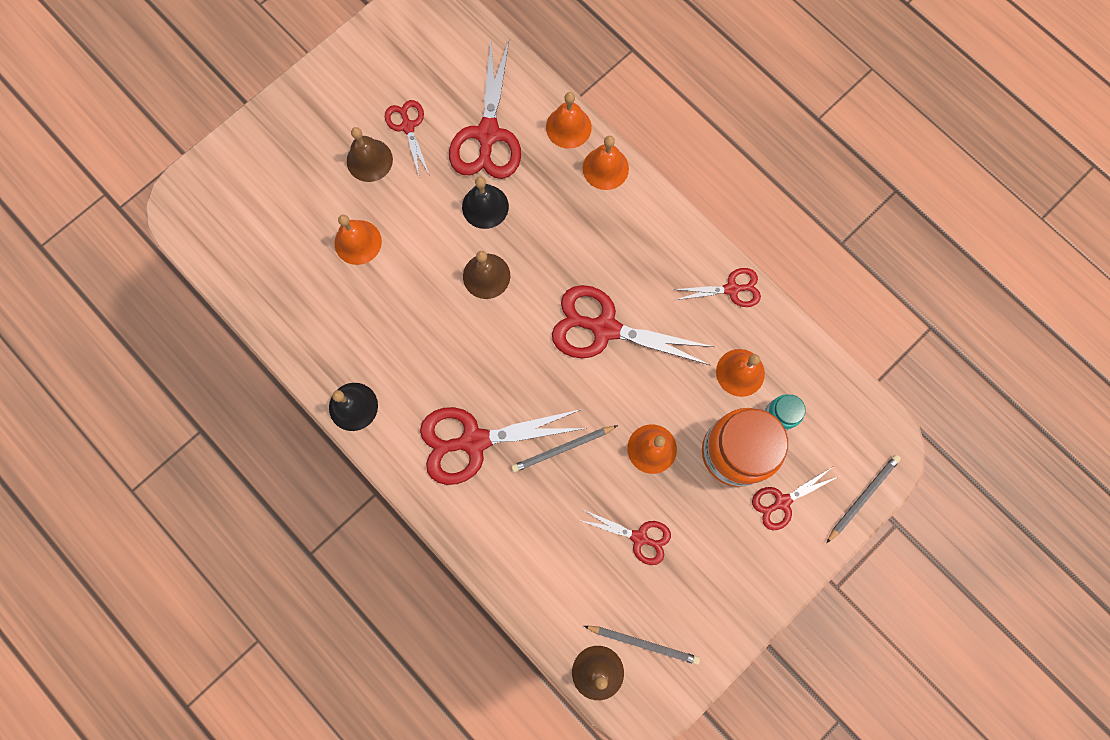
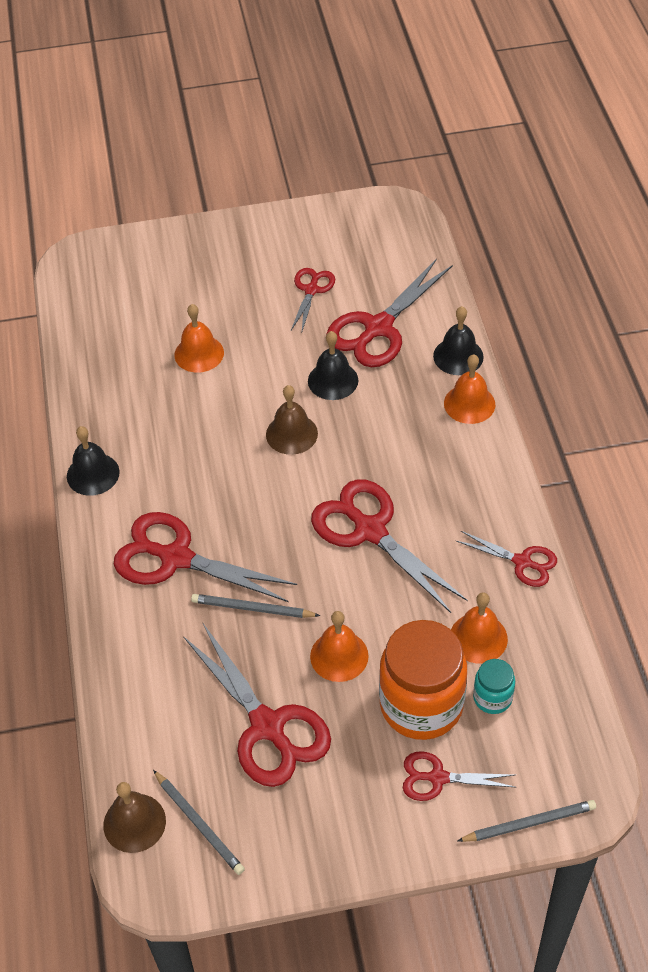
camera: 35 degrees right, 25 degrees down
brown bell [347,127,393,182] -> none
orange bell [546,92,592,149] -> black bell [433,306,484,375]
red scissors [579,510,671,565] -> red scissors [183,624,331,787], size x1.82

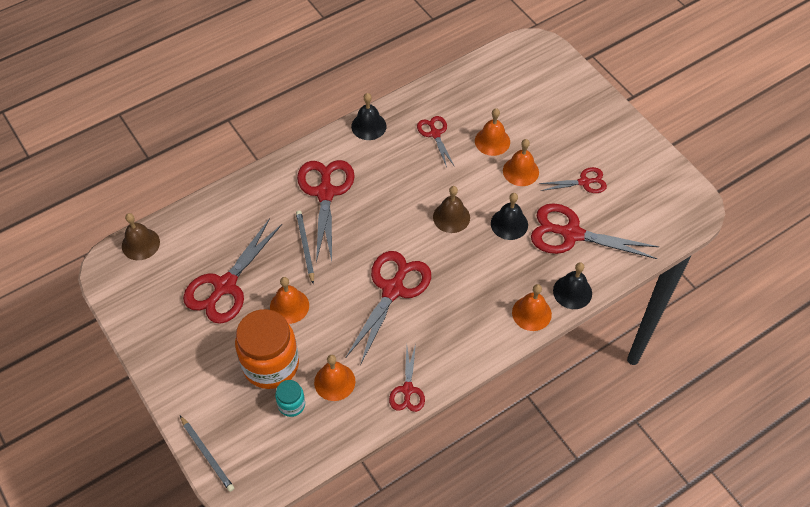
camera: 65 degrees right, 5 degrees up
grey pencil [153,770,245,875] -> none
red scissors [403,751,515,801] -> red scissors moved to [417,116,454,168]
none -> orange bell [503,139,539,186]

